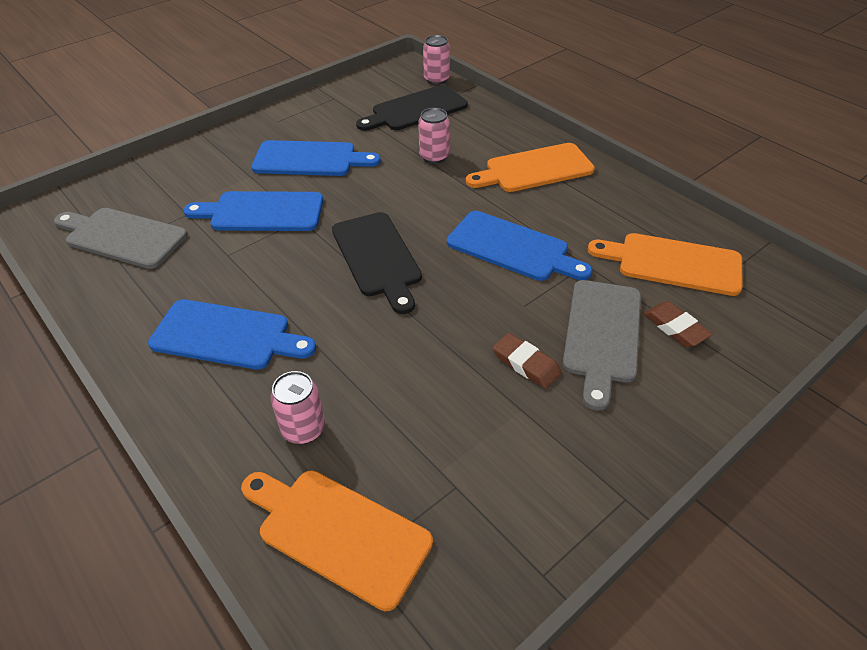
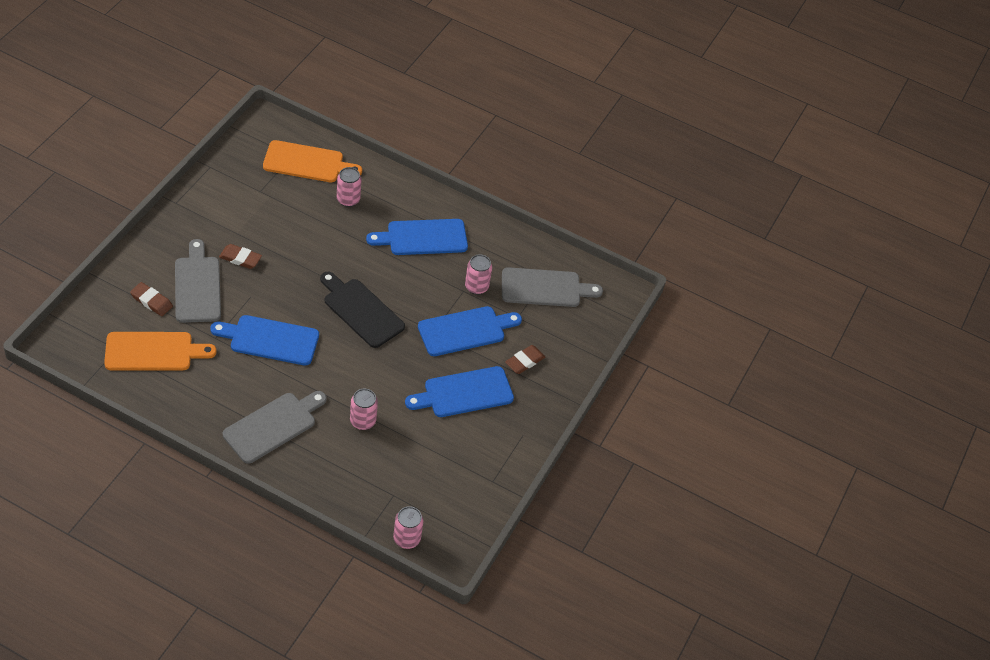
camera: 150 degrees right, 5 degrees up
black cutting board [356,85,468,131] -> none
orange cutting board [466,143,595,192] -> grey cutting board [223,391,327,464]
none -> pink can [465,254,492,295]
none -> brown eraser [505,345,545,374]

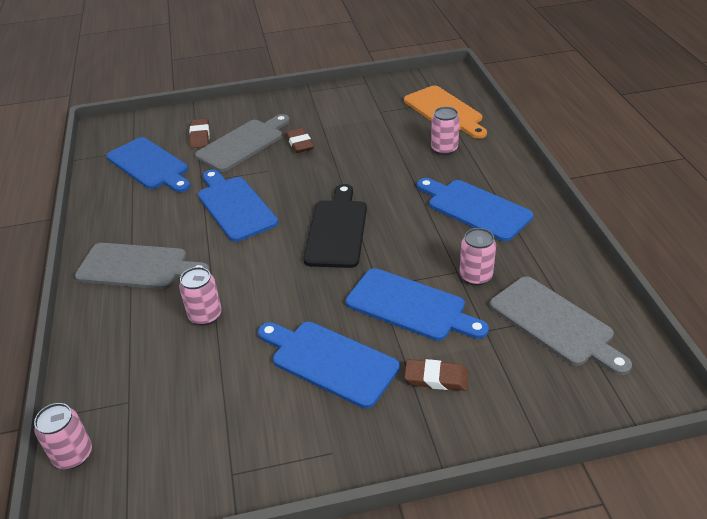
camera: 60 degrees right, 10 degrees down
orange cutting board [104,332,216,370] -> blue cutting board [107,137,190,193]

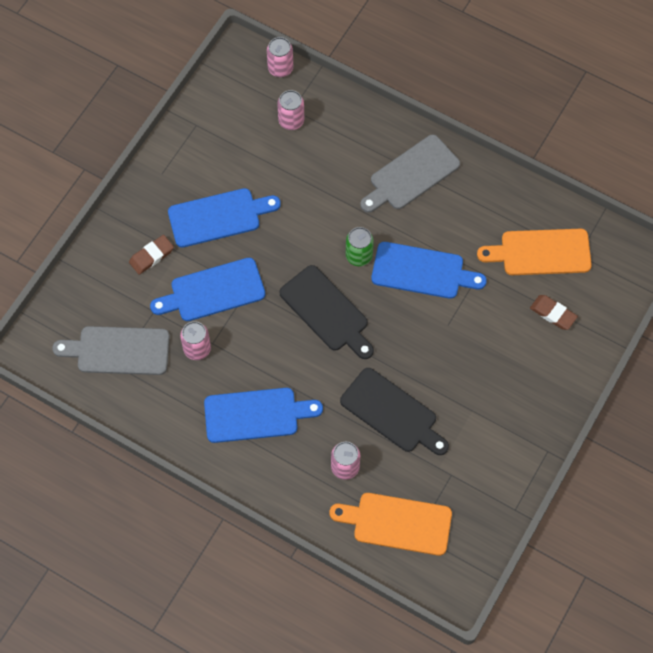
camera: 130 degrees right, 25 degrees up
blue cutting board [107,137,190,193] -> orange cutting board [477,229,592,275]
pink can [179,267,222,326] -> pink can moved to [277,90,304,130]
grey cutting board [195,114,290,172] -> none
brown eraser [286,128,314,153] -> none
none -> black cutting board [340,368,449,455]
none -> green can [346,227,374,266]

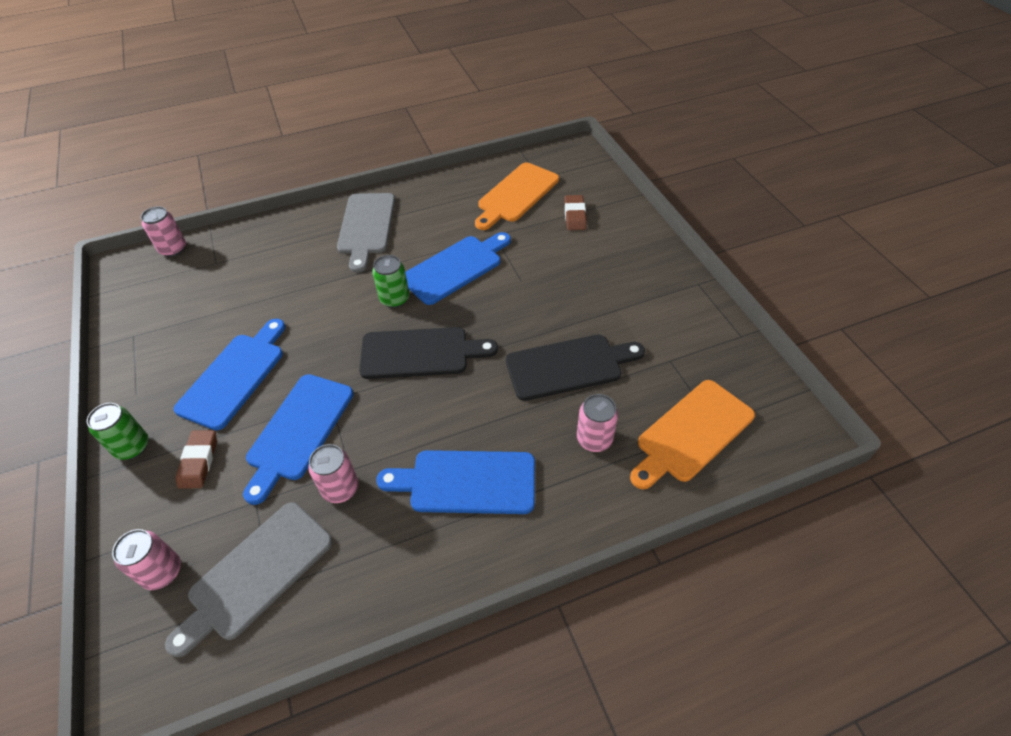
camera: 50 degrees left, 15 degrees down
blue cutting board [204,388,323,443] -> blue cutting board turned 120 degrees counterclockwise [376,450,535,514]
pink can [277,90,304,130] -> pink can moved to [112,529,181,590]
brown eraser [530,295,578,330] -> brown eraser turned 75 degrees counterclockwise [564,195,587,230]
none -> green can [87,403,149,460]

